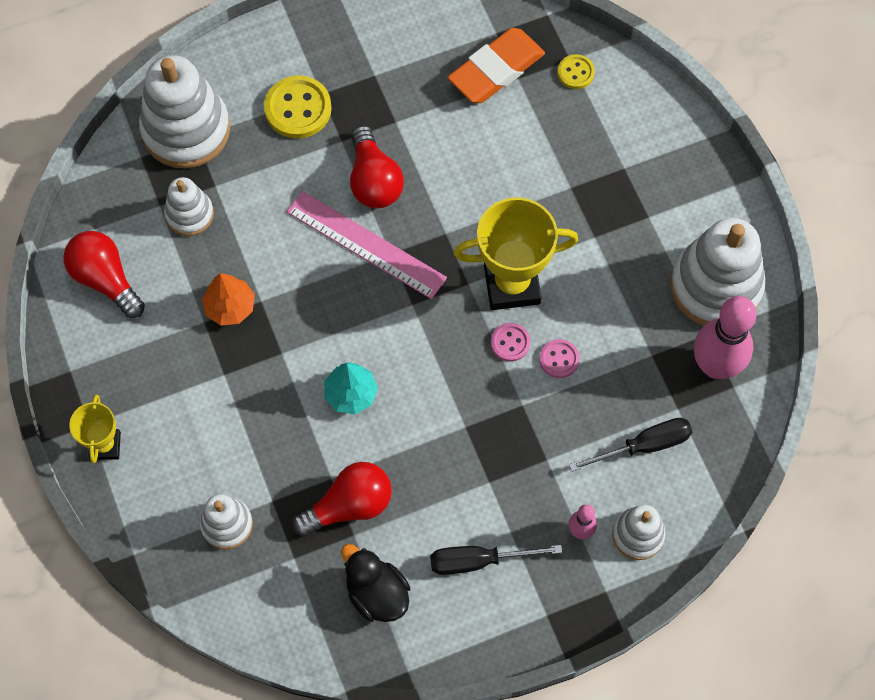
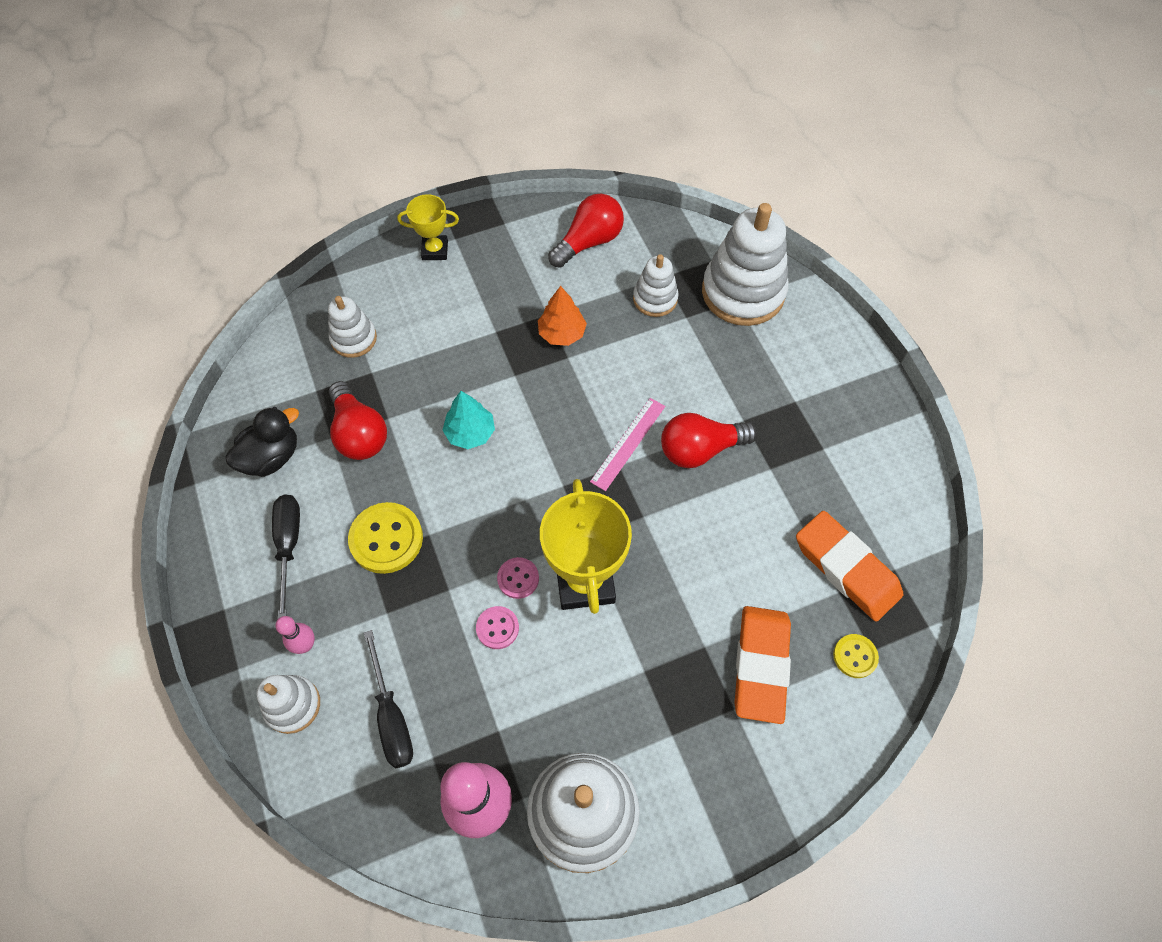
camera: 90 degrees right, 5 degrees down
yellow button [264,75,332,138] -> yellow button moved to [348,502,423,574]
pink ruler [287,191,447,299] -> pink ruler [590,398,665,491], size x0.65
none -> orange eraser [734,606,791,724]

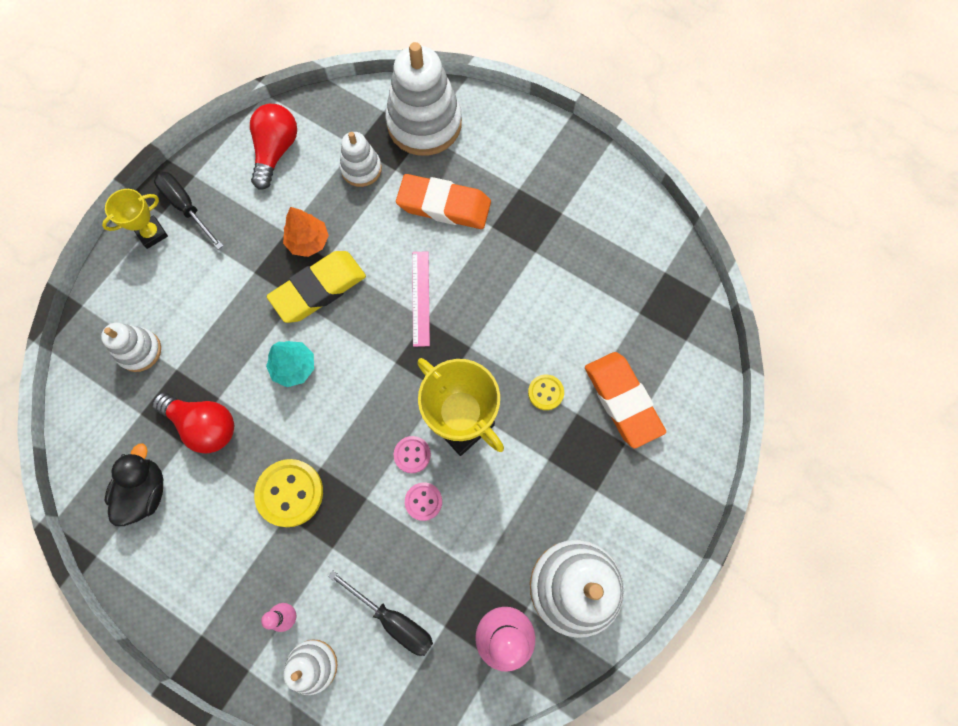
camera: 35 degrees left, 10 degrees up
black screwdriver [272,495,300,619] -> black screwdriver moved to [154,172,223,250]
red light bulb [661,413,757,468] -> none
orange eraser [796,511,903,621] -> orange eraser moved to [396,174,491,229]
yellow button [833,634,879,678] -> yellow button moved to [528,375,564,410]
none -> yellow eraser [267,251,366,323]

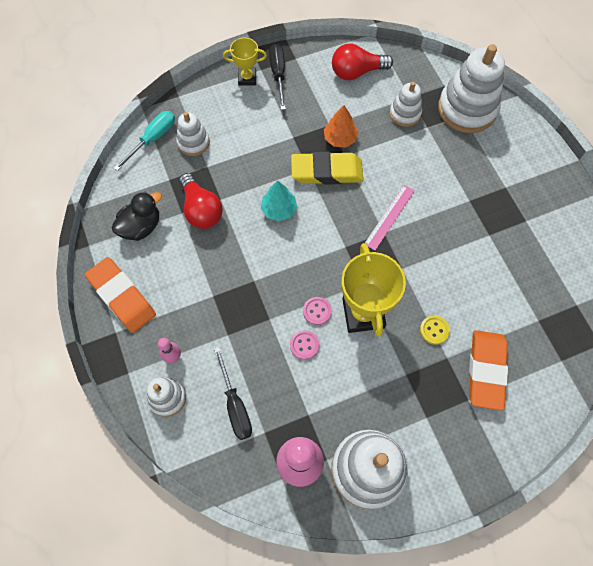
camera: 35 degrees right, 5 degrees down
red light bulb [250,104,297,190] -> red light bulb turned 150 degrees counterclockwise [332,44,393,80]
yellow button [254,459,323,527] -> none
orange eraser [396,174,491,229] -> orange eraser moved to [85,257,156,333]
none -> turquoise screwdriver [114,111,175,171]

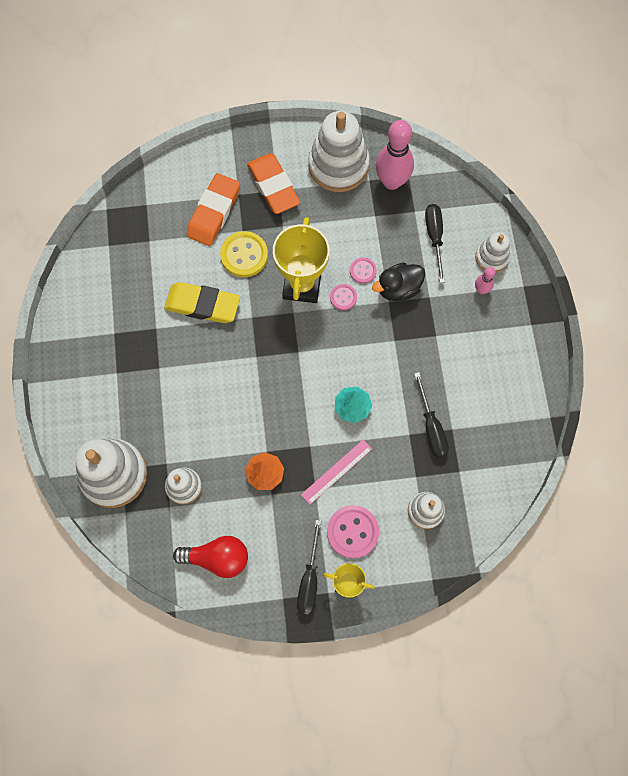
camera: 165 degrees left, 5 degrees up
orange eraser [85,257,156,333] -> orange eraser moved to [247,153,300,214]
black duck [112,192,162,241] -> black duck moved to [372,262,425,301]
turquoise screwdriver [114,111,175,171] -> none
red light bulb [179,173,223,229] -> black screwdriver [414,372,449,458]
yellow eraser [291,151,363,185] -> yellow eraser moved to [164,282,240,323]
pink ruler [365,185,415,250] -> pink ruler moved to [301,440,372,504]
yellow button [420,316,450,345] -> yellow button [220,231,268,277], size x1.78
none -> pink button [327,505,379,558]

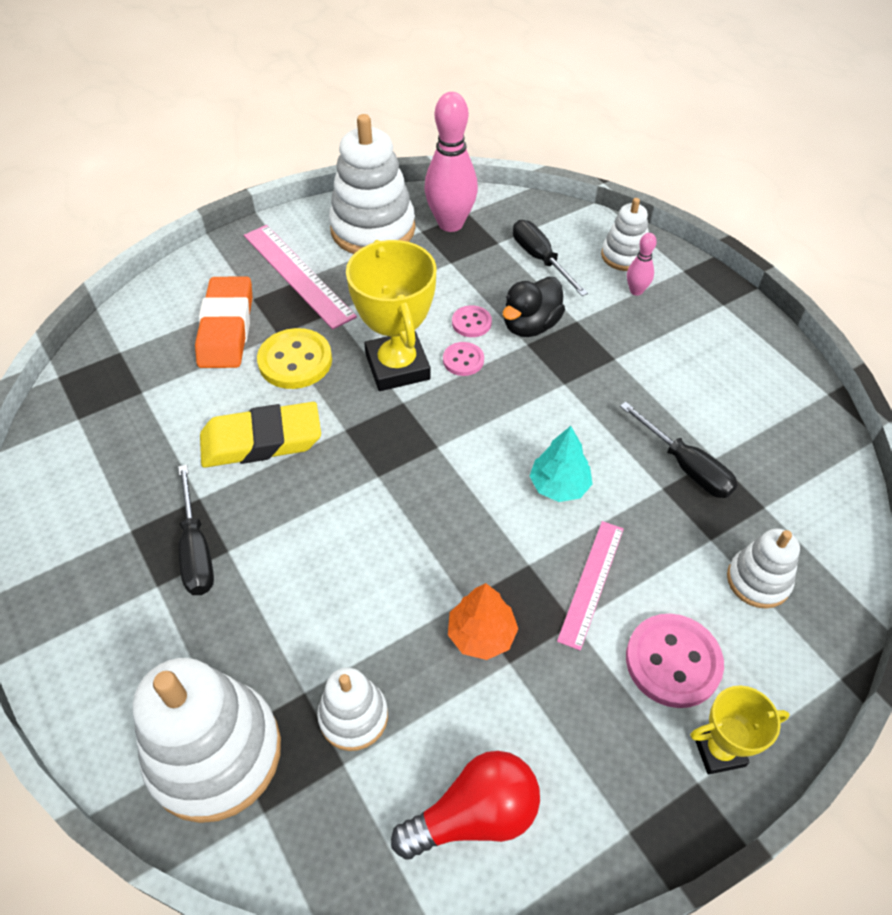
camera: 25 degrees left, 20 degrees down
orange eraser [247,153,300,214] -> pink ruler [244,225,357,329]
black screwdriver [297,520,321,615] -> black screwdriver moved to [178,465,214,595]

